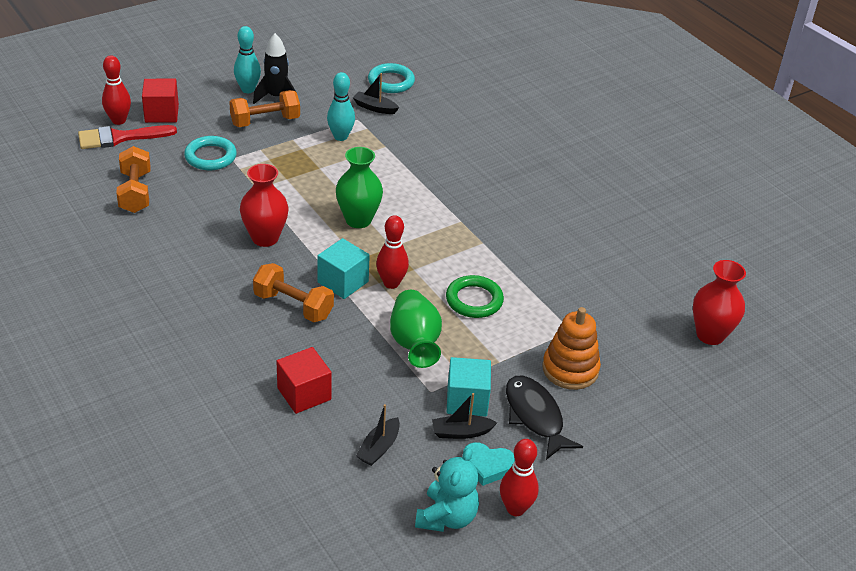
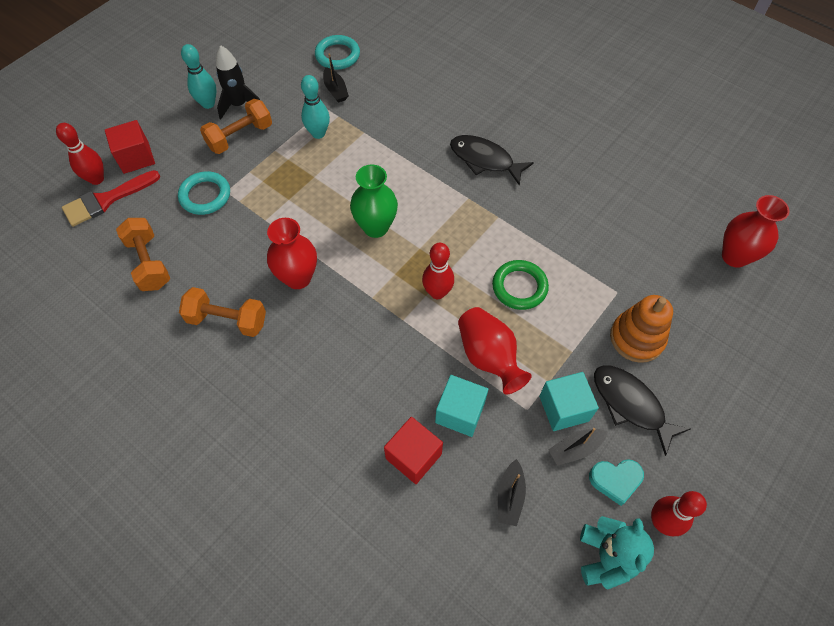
camera: 15 degrees left, 20 degrees up
orange dumbbell [253,263,334,322] -> orange dumbbell moved to [179,287,266,337]
turquoise cube [318,238,370,299] -> turquoise cube moved to [435,375,488,437]
black boat [353,73,399,114] -> black boat turned 120 degrees counterclockwise [323,54,349,103]
green vase [390,290,442,368] -> red vase [458,307,532,394]
none -> black fish [450,135,534,186]

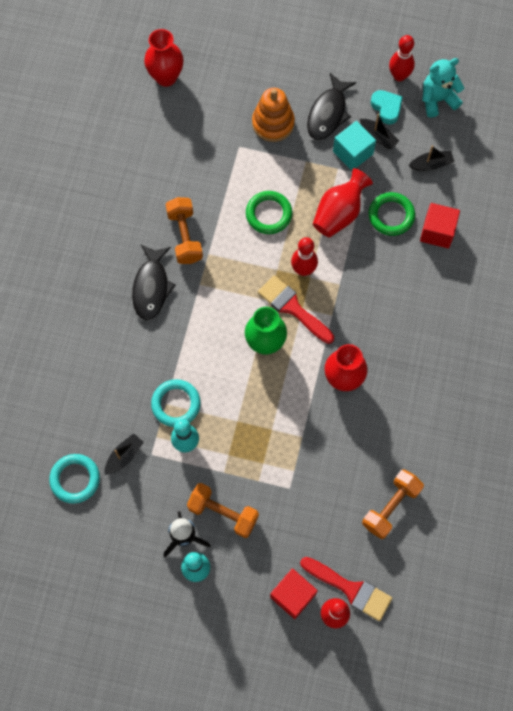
camera: 115 degrees left, 10 degrees up
turquoise ring [178,171,230,215] -> turquoise ring moved to [151,379,201,427]
orange dumbbell [179,287,266,337] -> orange dumbbell moved to [166,197,203,264]
turquoise cube [435,375,488,437] -> green ring [368,192,415,236]
none -> red brush [258,275,334,344]

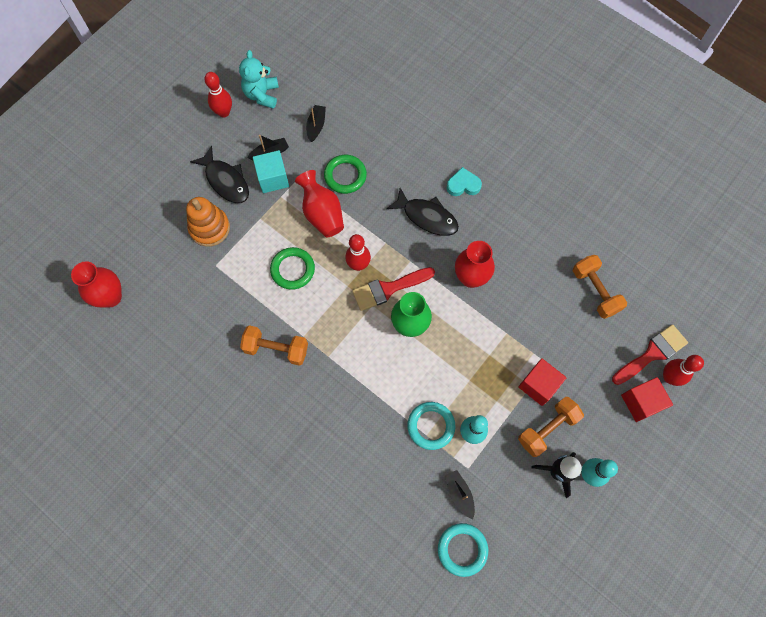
camera: 65 degrees left, 0 degrees up
black fish [132,245,176,320] -> black fish moved to [386,188,459,236]
turquoise heart [371,90,403,125] -> turquoise heart moved to [447,167,482,196]
red cube [420,203,460,249] -> red cube moved to [518,359,567,406]

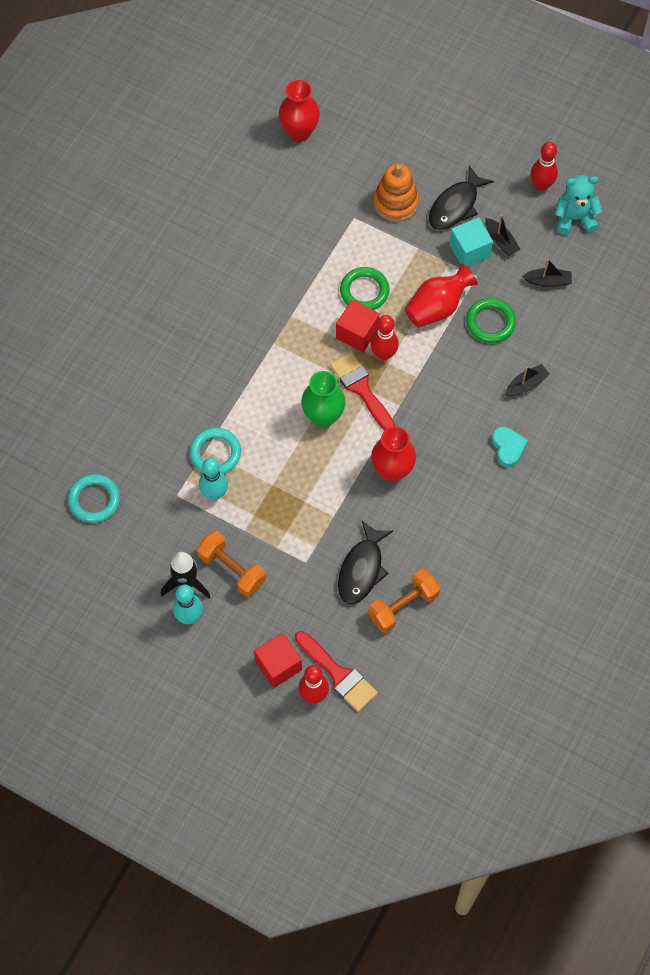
camera: 80 degrees right, 5 degrees down
orange dumbbell [240,325,308,366] -> none
black fish [386,188,459,236] -> black fish moved to [338,521,393,604]
black boat [445,470,475,519] -> black boat moved to [505,364,550,396]
red cube [518,359,567,406] -> red cube moved to [336,300,380,352]

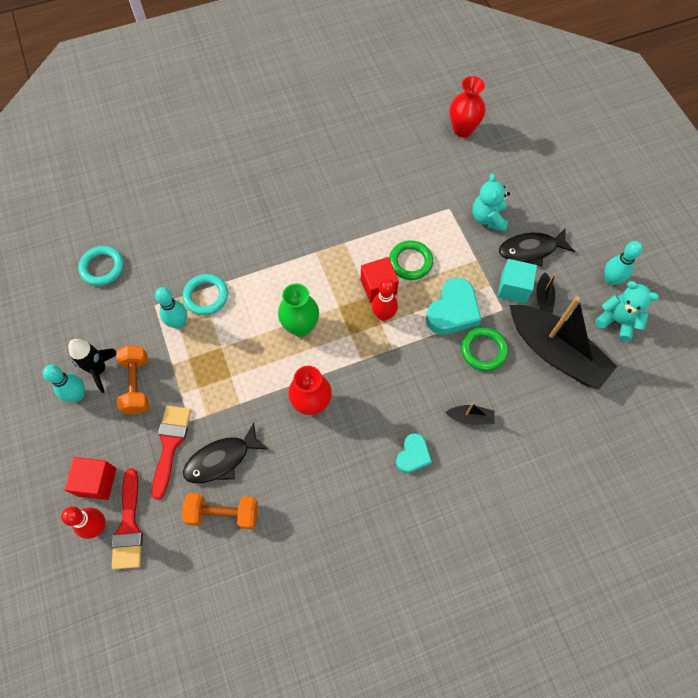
camera: 40 degrees right, 0 degrees up
red brush [330,352,395,431] -> red brush moved to [152,406,191,500]
orange stacking toy [374,164,419,222] -> turquoise teddy bear [472,173,510,232]
red vase [405,264,478,328] -> turquoise heart [426,278,482,334]
black boat [522,259,572,287] -> black boat [509,296,617,390], size x2.47
red bowling pin [531,142,558,191] -> turquoise bowling pin [604,241,643,285]

